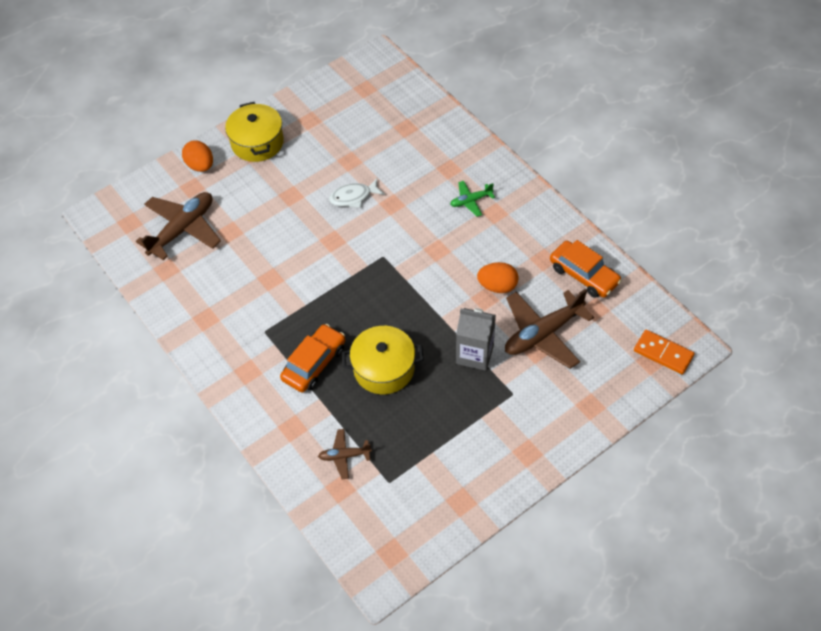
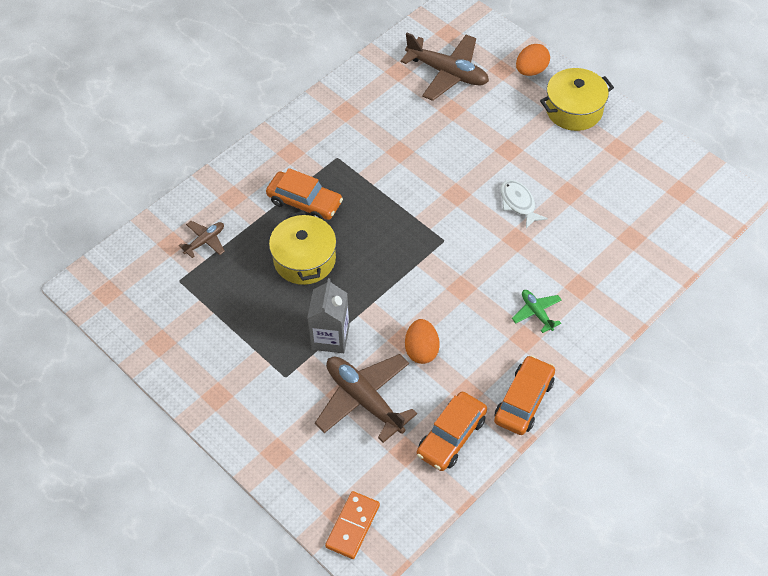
camera: 80 degrees right, 0 degrees up
brown plane [318,429,372,479] -> brown plane turned 60 degrees clockwise [179,221,225,258]
none -> orange car [494,355,555,435]

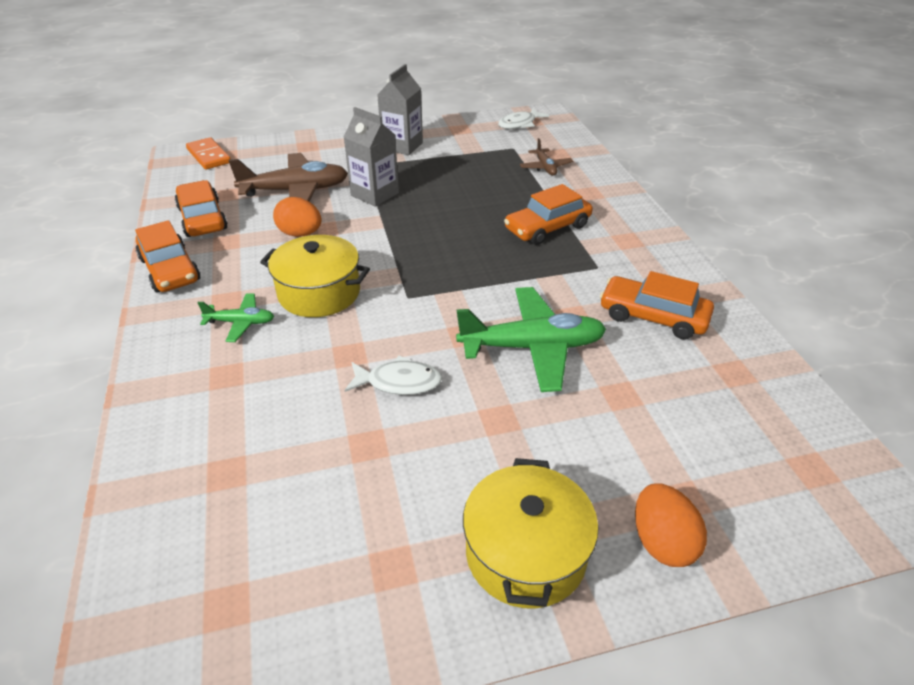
camera: 120 degrees right, 15 degrees down
yellow pot [269,211,336,285] -> yellow pot moved to [260,235,370,317]
brown plane [401,33,489,101] -> none
none -> grey carton [377,64,423,155]
none -> green plane [456,287,606,392]
none -> white fish [498,108,549,129]
none -> orange car [600,271,714,340]

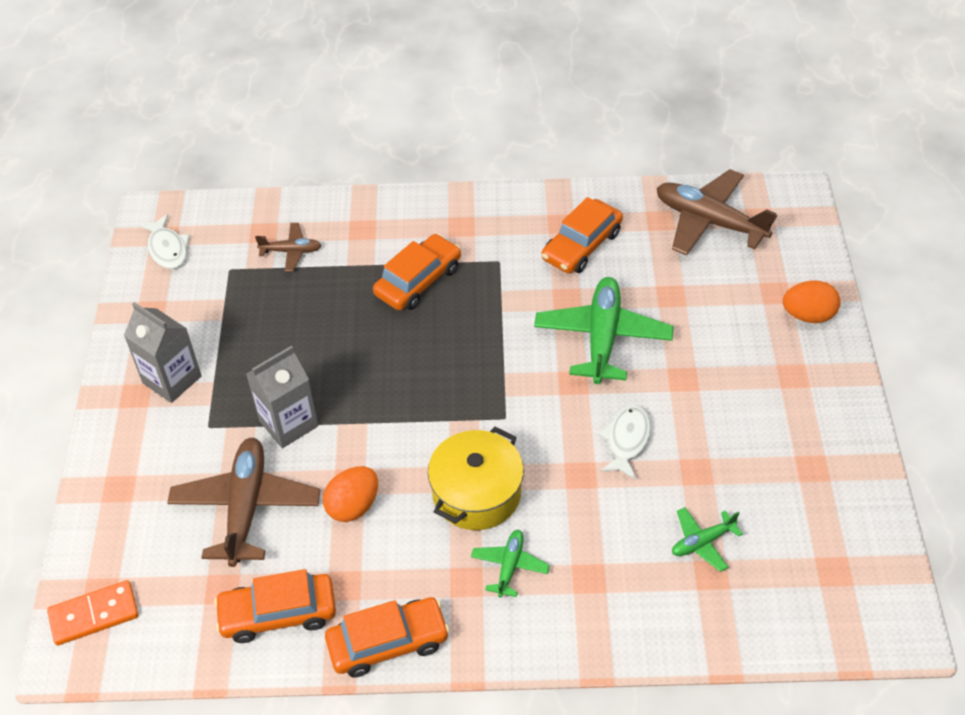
camera: 75 degrees left, 10 degrees up
yellow pot [463,458,599,608] -> none
orange car [504,184,593,245] -> orange car turned 120 degrees counterclockwise [373,234,461,310]
none -> brown plane [657,169,777,256]
none -> green plane [672,507,743,572]

